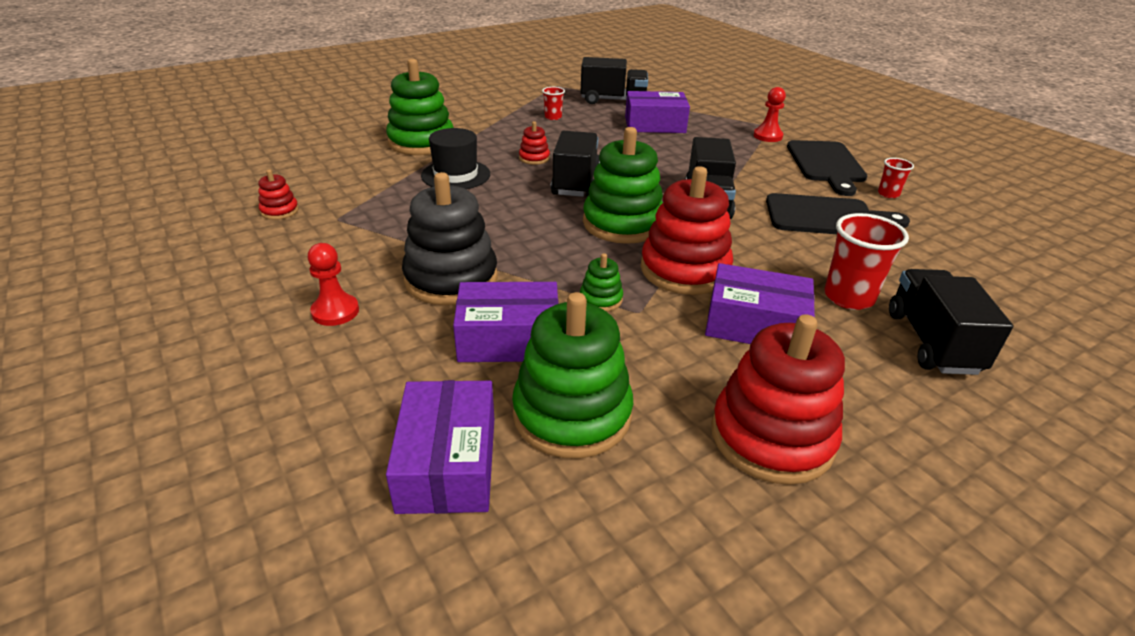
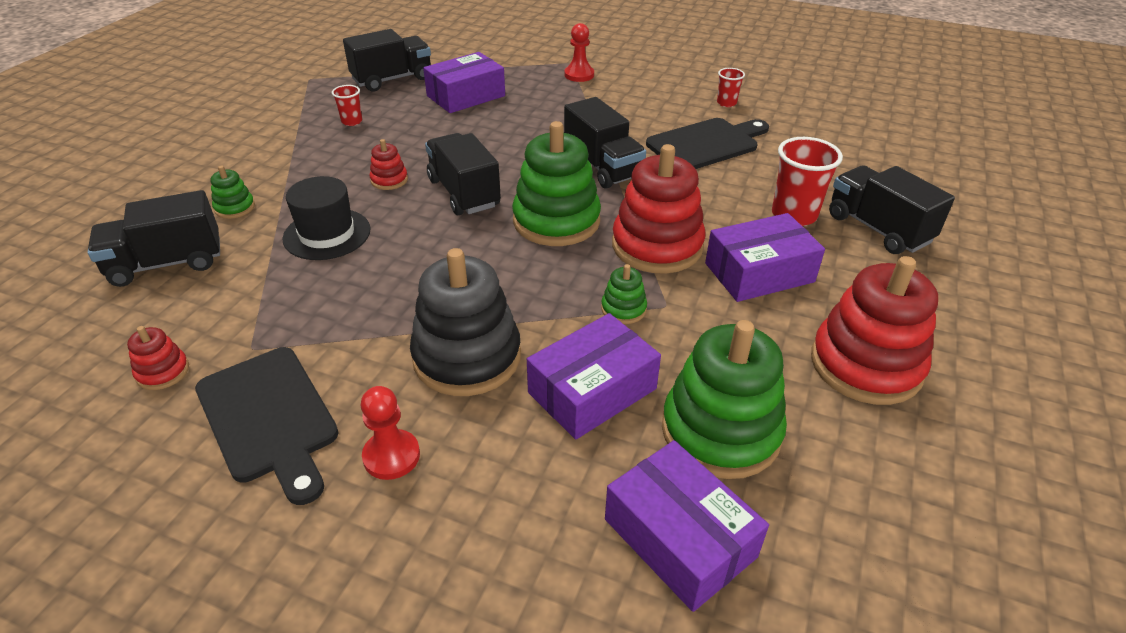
camera: 35 degrees left, 5 degrees up
green stacking toy [386,59,454,155] -> green stacking toy [210,166,255,219], size x0.45
black cutting board [787,140,867,196] -> black cutting board moved to [195,347,338,505]
none -> black truck [88,190,220,287]

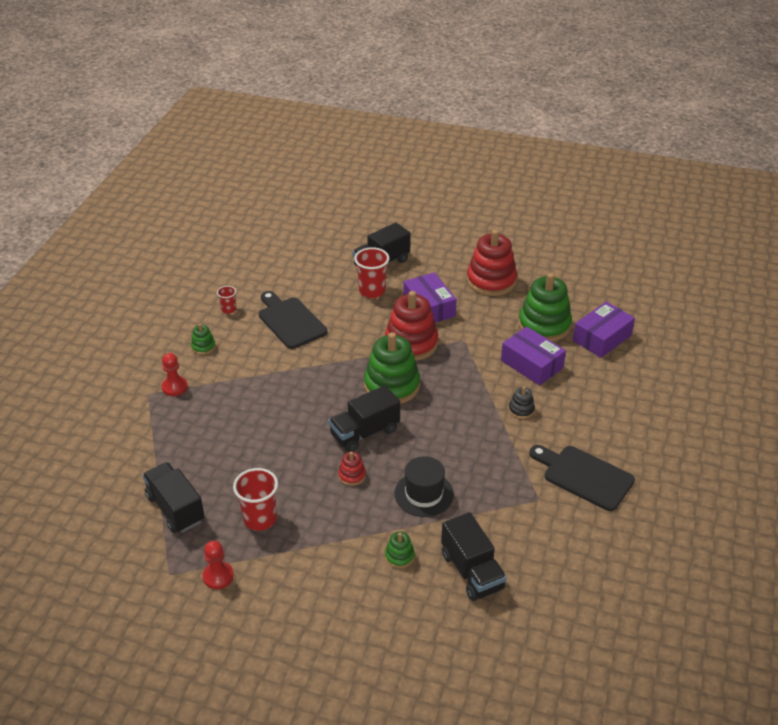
camera: 95 degrees left, 0 degrees up
red stacking toy [127,326,189,390] -> none
black cutting board [195,347,338,505] -> black cutting board turned 105 degrees counterclockwise [529,445,635,511]
red cup [332,85,362,126] -> red cup [233,468,278,531], size x1.83
red pawn [361,386,420,480] -> red pawn moved to [203,541,234,589]
black stacking toy [410,248,521,396] -> black stacking toy [509,386,535,419], size x0.45
purple box [423,52,505,113] -> none
black truck [564,97,646,189] -> none
green stacking toy [601,264,647,324] -> green stacking toy moved to [191,324,216,355]

